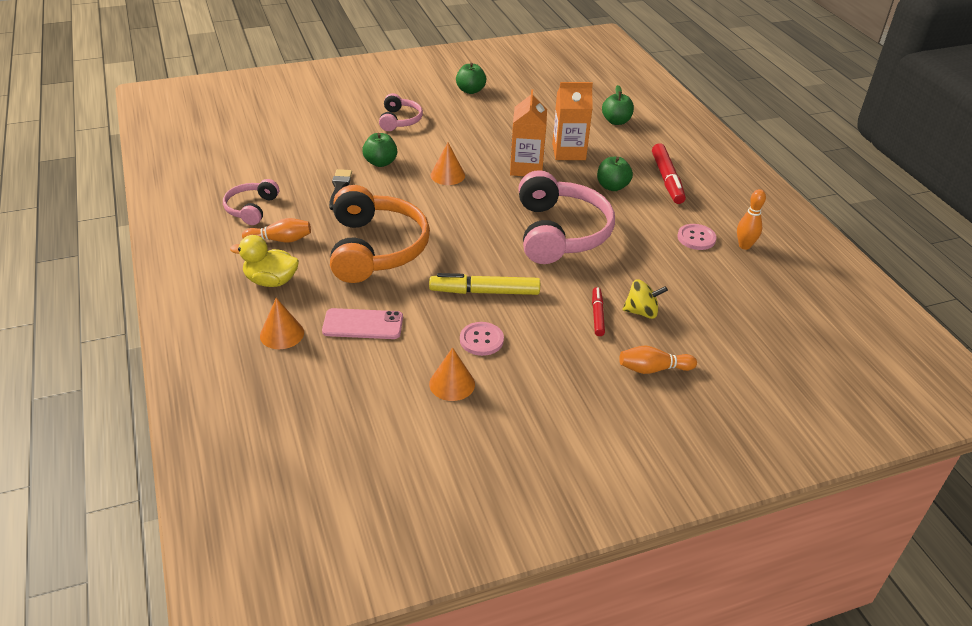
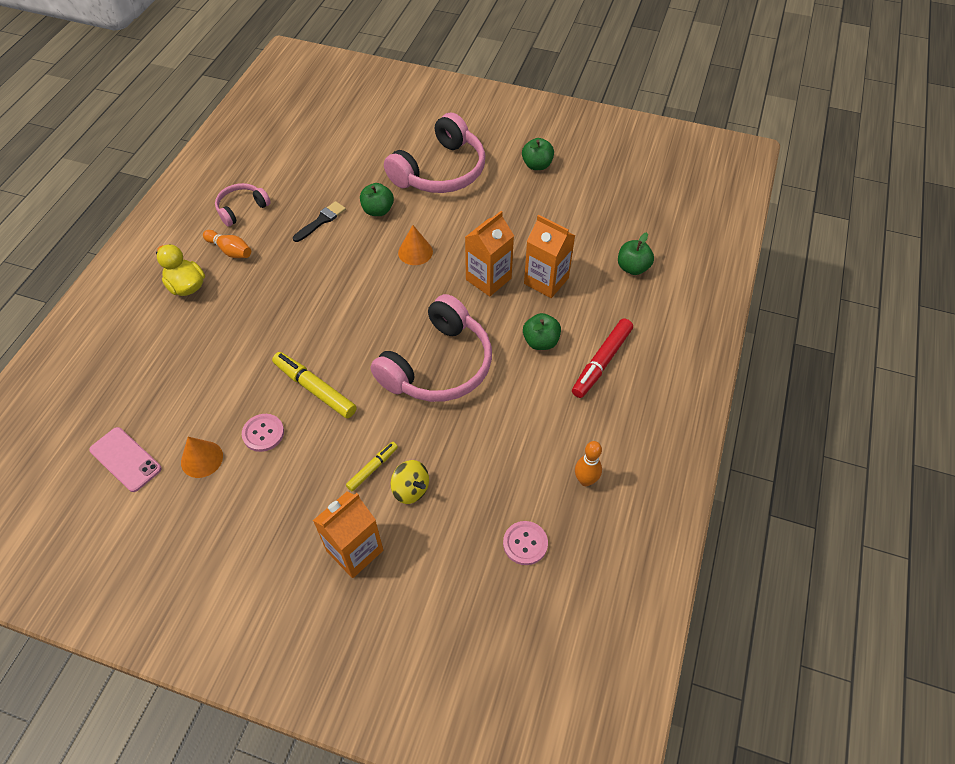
camera: 40 degrees right, 15 degrees up
orange cone [260,298,304,349] -> none
pink phone [322,308,403,339] -> pink phone moved to [89,427,162,492]
orange headphones [330,185,430,283] -> none
pink headphones [379,93,423,131] -> pink headphones [384,113,485,193], size x1.93
red marker [592,287,605,336] -> yellow marker [346,442,398,491]
orange bowling pin [619,346,697,374] -> orange carton [313,492,383,578]
pink button [677,224,717,250] -> pink button moved to [503,521,548,565]

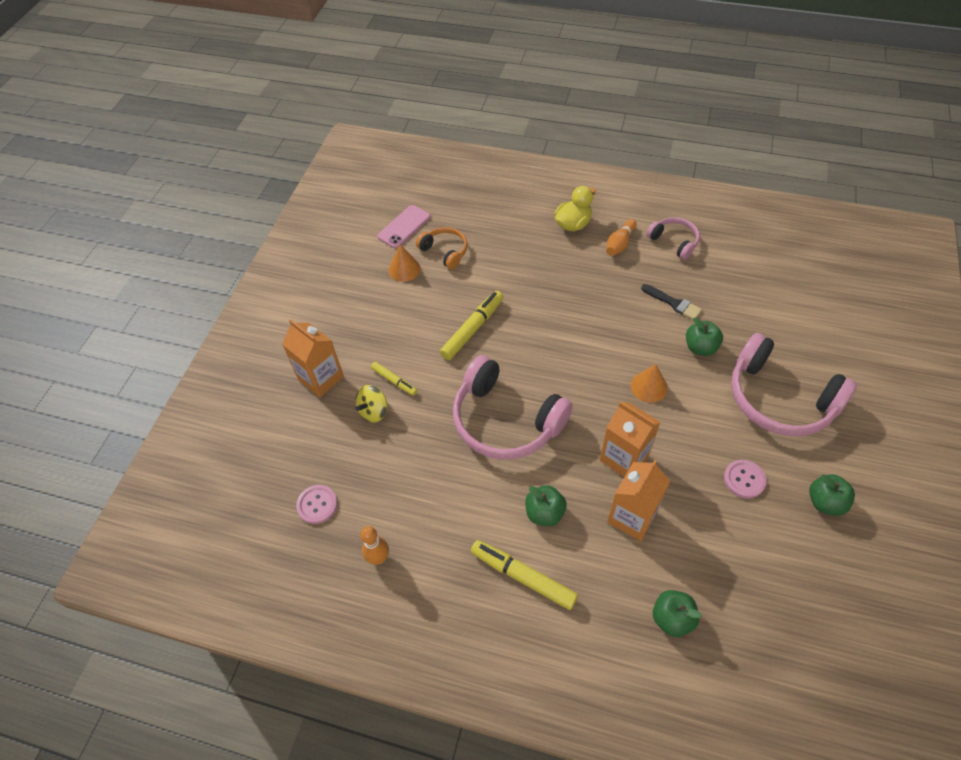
camera: 90 degrees right, 0 degrees up
pink button [242,414,284,452] -> pink button moved to [724,460,767,498]
red marker [572,319,633,398] -> yellow marker [471,540,578,610]
none -> orange headphones [416,227,467,269]

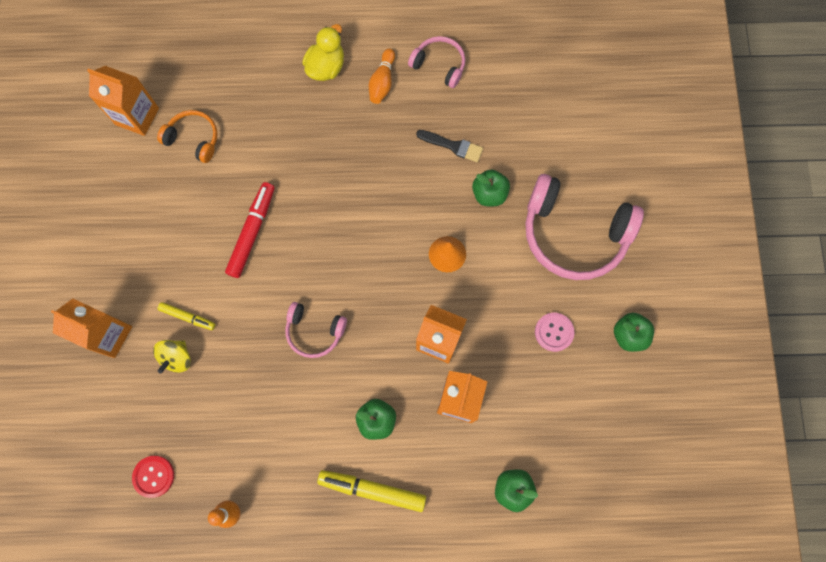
camera: 20 degrees left, 20 degrees up
pink button [296,485,338,524] -> red button [132,456,174,498]
pink phone [377,205,431,248] -> orange carton [87,66,159,136]
orange cone [388,245,420,282] -> none
yellow marker [440,291,504,360] -> red marker [225,182,275,278]
pink headphones [453,355,573,460] -> pink headphones [285,302,347,358], size x0.52

